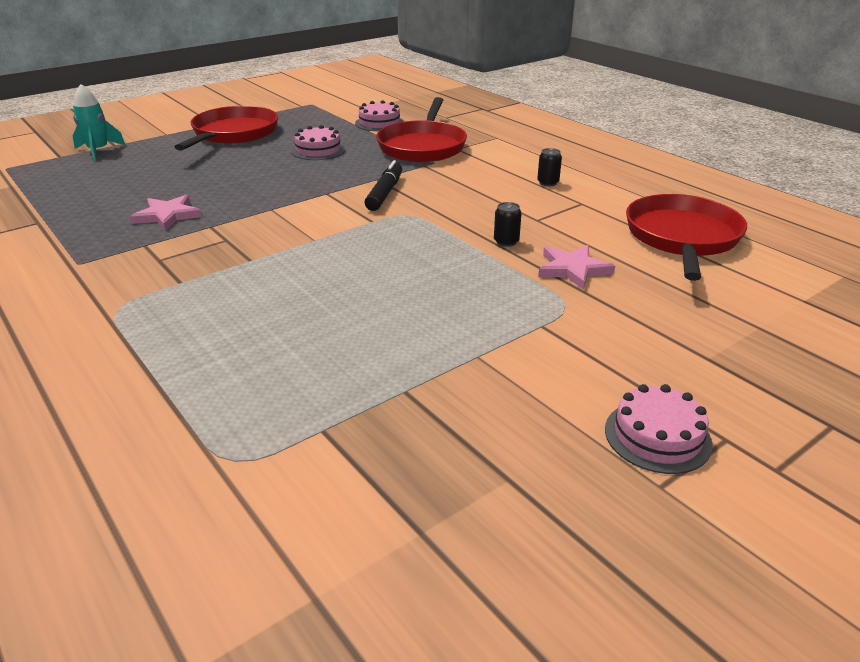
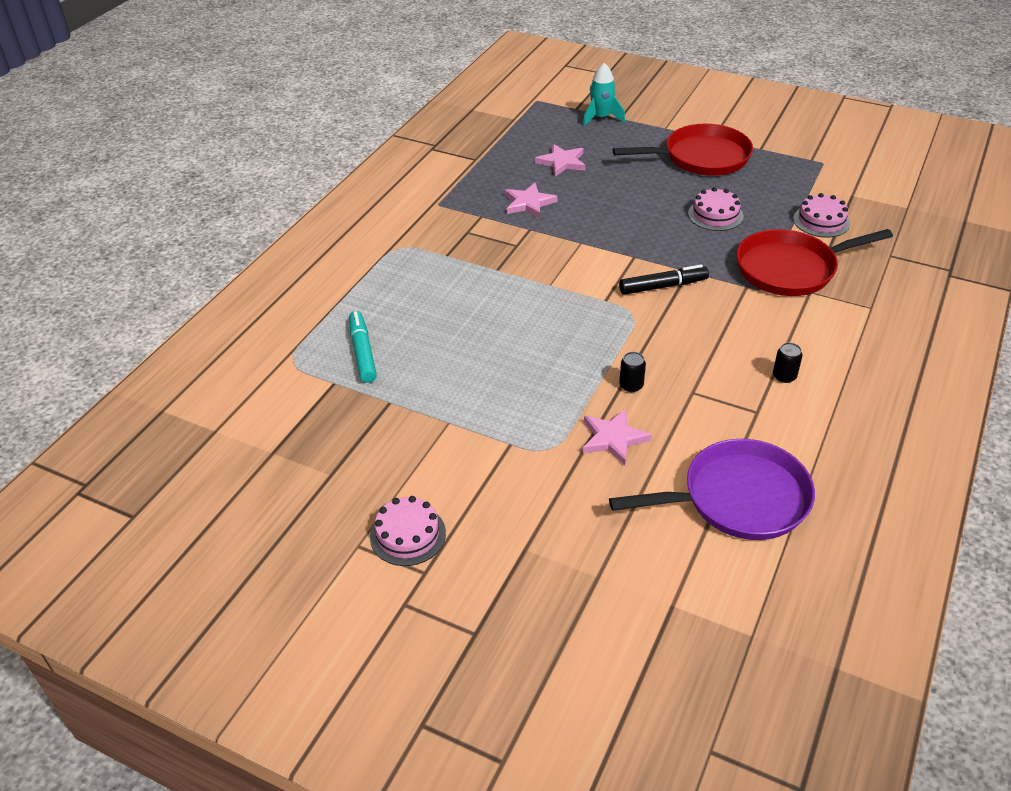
camera: 65 degrees right, 10 degrees up
red pan [626,194,747,281] -> purple pan [609,439,815,540]
none -> turquoise marker [349,311,377,383]
none -> pink star [535,144,586,176]

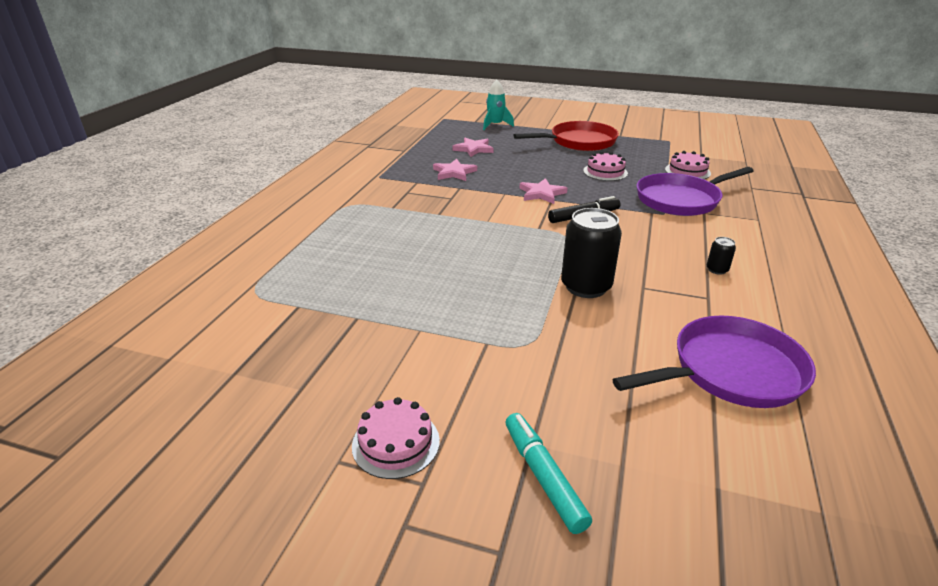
camera: 10 degrees left, 10 degrees down
turquoise marker [349,311,377,383] -> turquoise marker moved to [505,413,592,534]
pink star [582,408,652,465] -> pink star moved to [519,178,568,204]
black can [619,352,646,392] -> black can [561,208,622,298], size x2.23
red pan [736,229,893,296] -> purple pan [636,167,754,216]

